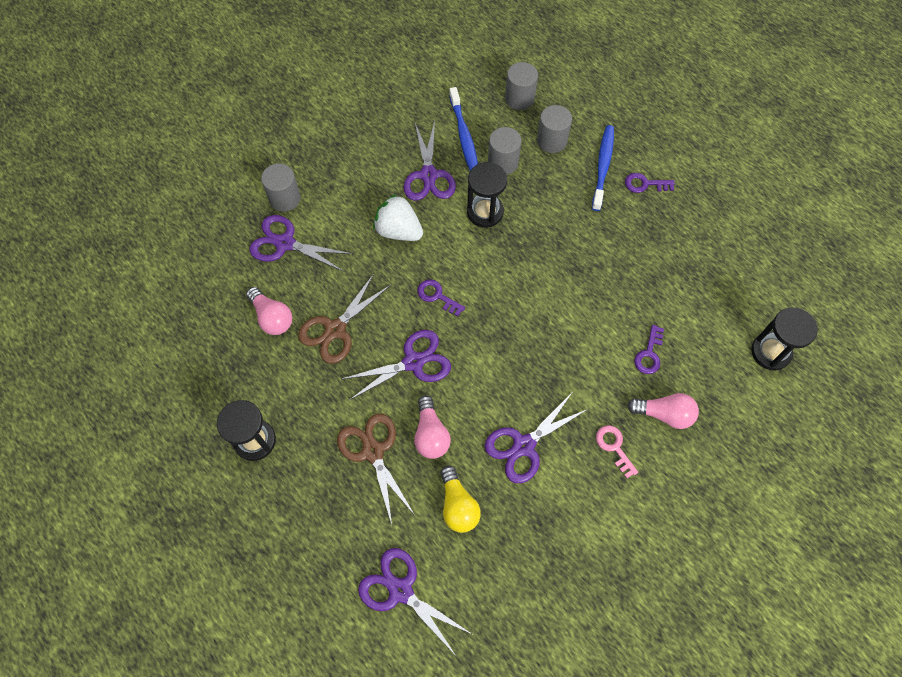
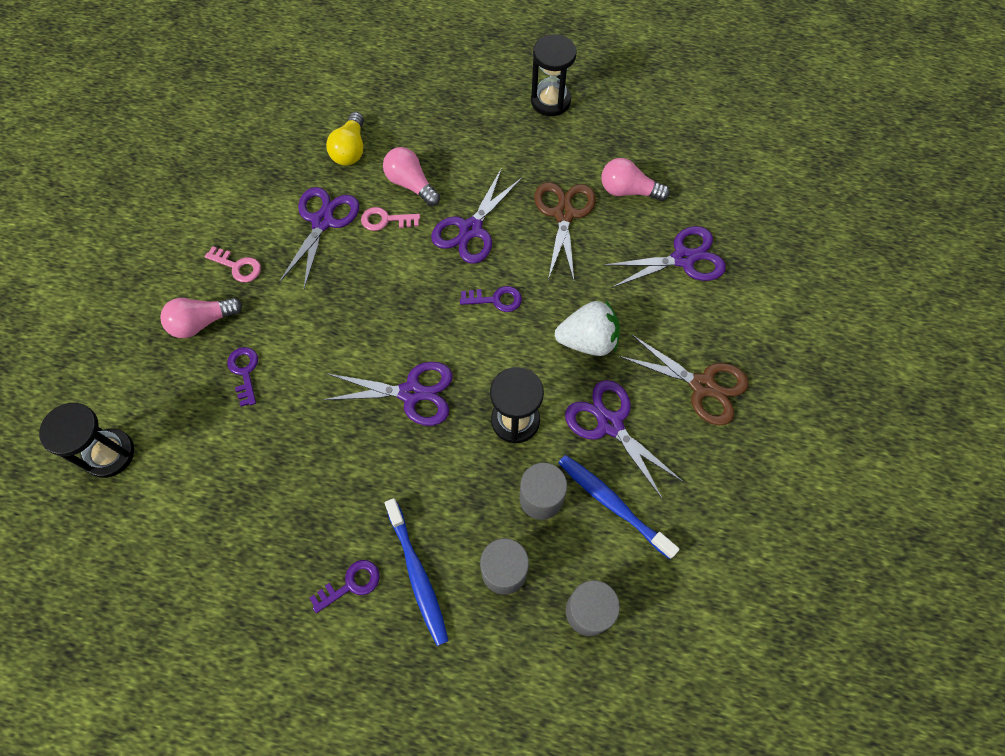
camera: 145 degrees right, 0 degrees up
grey cylinder [261,163,301,212] -> none
brown scissors [337,413,414,524] -> brown scissors moved to [619,334,749,425]
purple scissors [358,548,472,657] -> purple scissors moved to [322,362,453,426]
yellow light bulb [441,465,481,533] -> yellow light bulb turned 120 degrees counterclockwise [326,112,364,166]
none -> pink key [361,207,420,231]

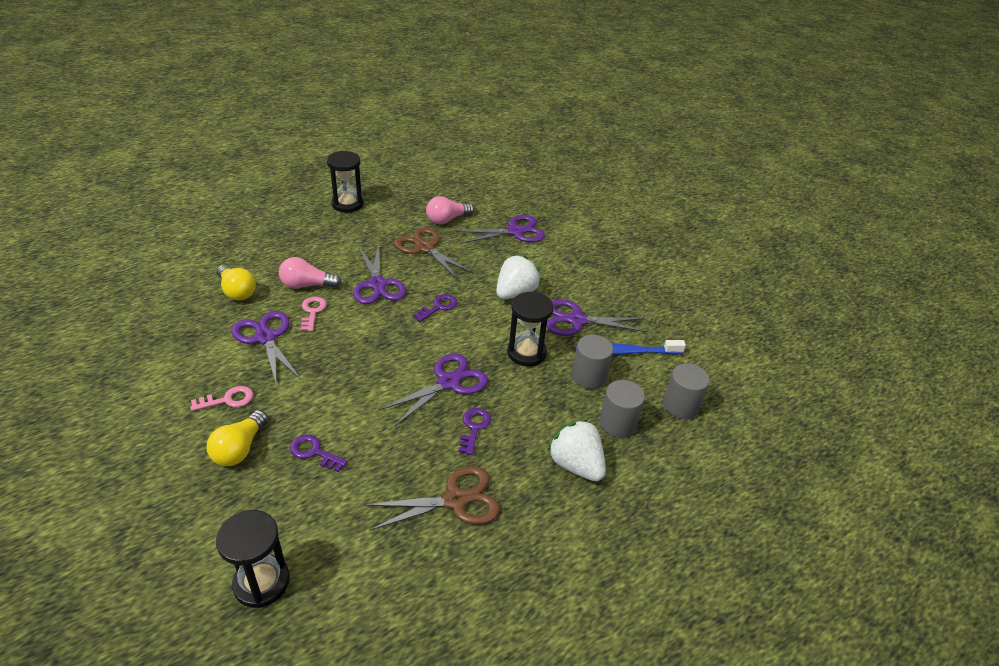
camera: 50 degrees left, 25 degrees down
pink light bulb [160,298,242,338] -> yellow light bulb [207,410,268,466]
purple key [309,560,380,613] -> purple key moved to [459,408,491,455]
pink key [361,207,420,231] -> pink key turned 135 degrees clockwise [301,296,327,332]
blue toothbrush [385,498,449,646] -> white strawberry [548,420,606,481]
purple scissors [604,226,726,288] -> purple scissors turned 45 degrees clockwise [456,215,545,243]
brown scissors [619,334,749,425] -> brown scissors moved to [364,466,500,531]

